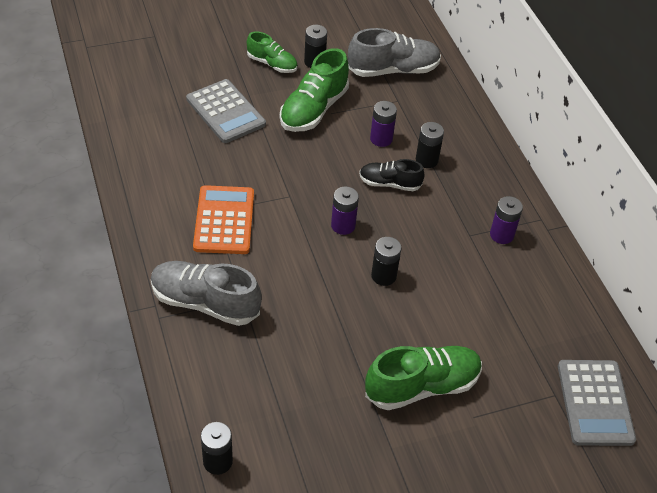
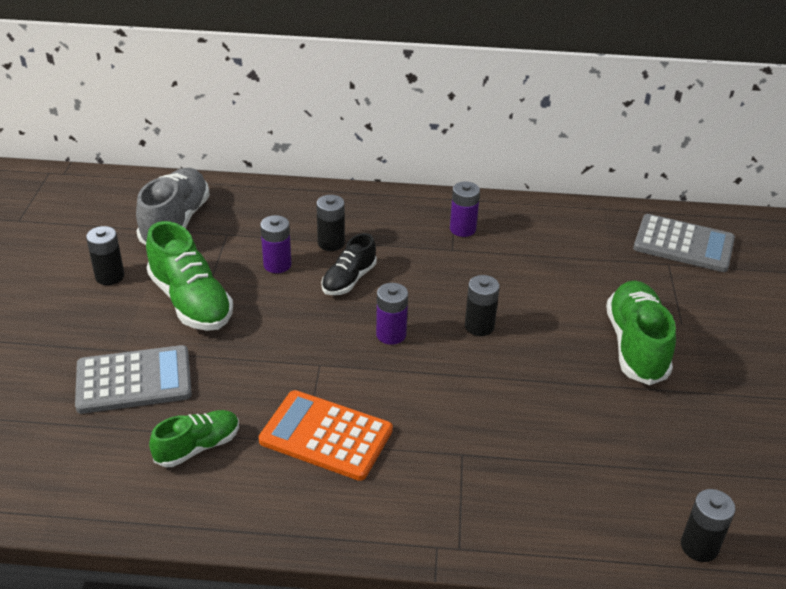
camera: 65 degrees left, 10 degrees down
grey shoe [151,261,262,326] -> none
green shoe [247,32,298,73] -> green shoe moved to [149,410,239,467]

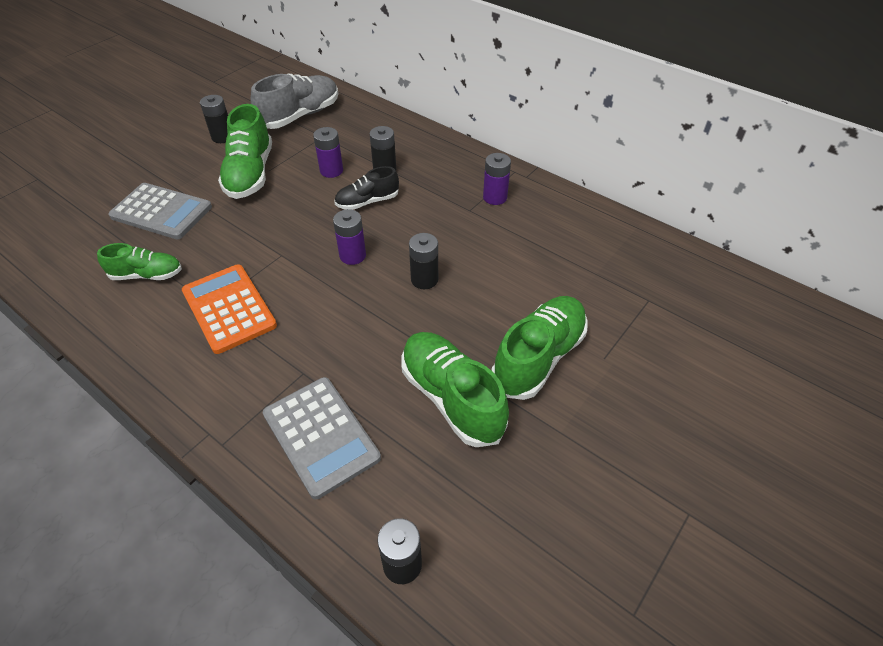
camera: 35 degrees right, 10 degrees up
grey calculator [633,214,735,272] -> grey calculator moved to [263,377,381,499]
none -> green shoe [402,332,509,447]

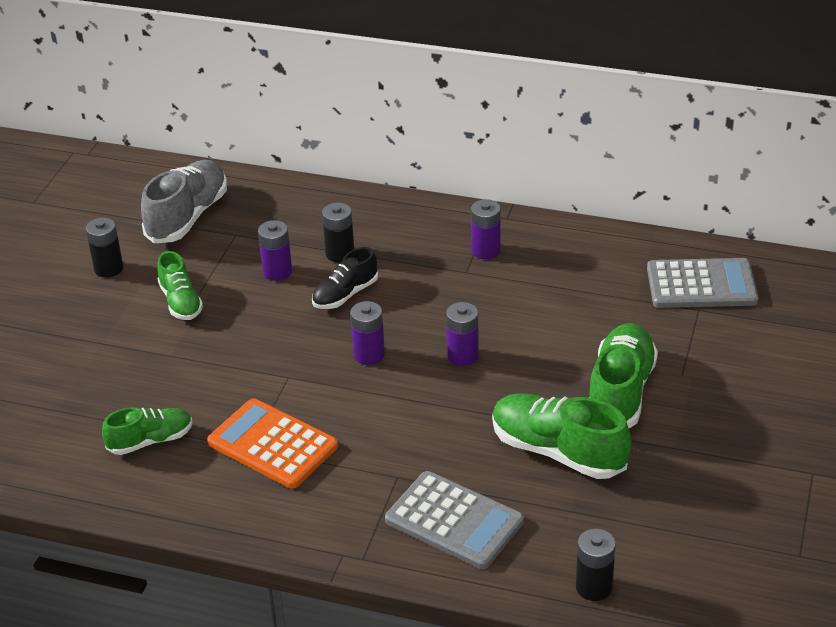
camera: 20 degrees left, 10 degrees down
grey calculator [108,183,212,240] -> grey calculator moved to [647,258,758,308]
green shoe [218,104,272,199] -> green shoe [157,251,203,320], size x0.60
black battery [409,233,438,289] -> purple battery [446,302,479,366]

